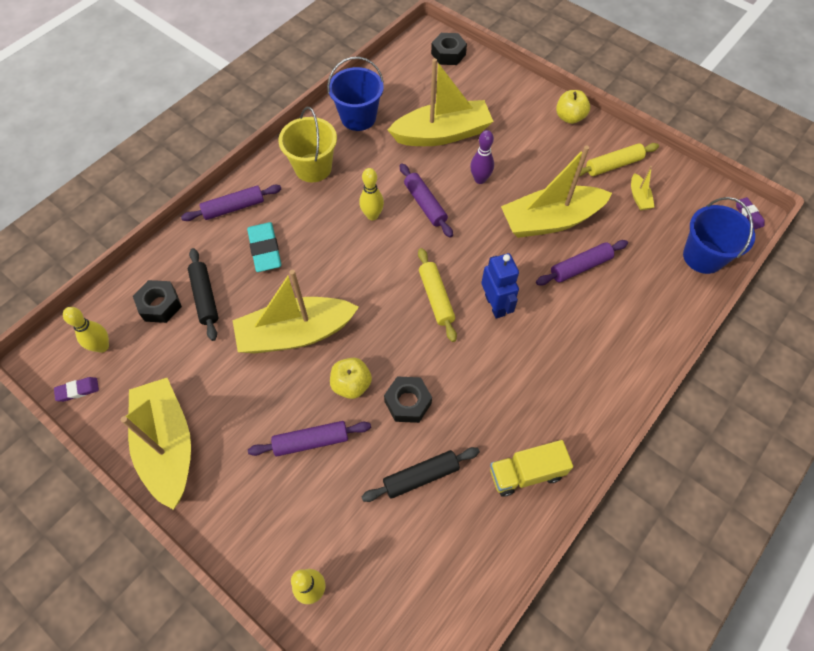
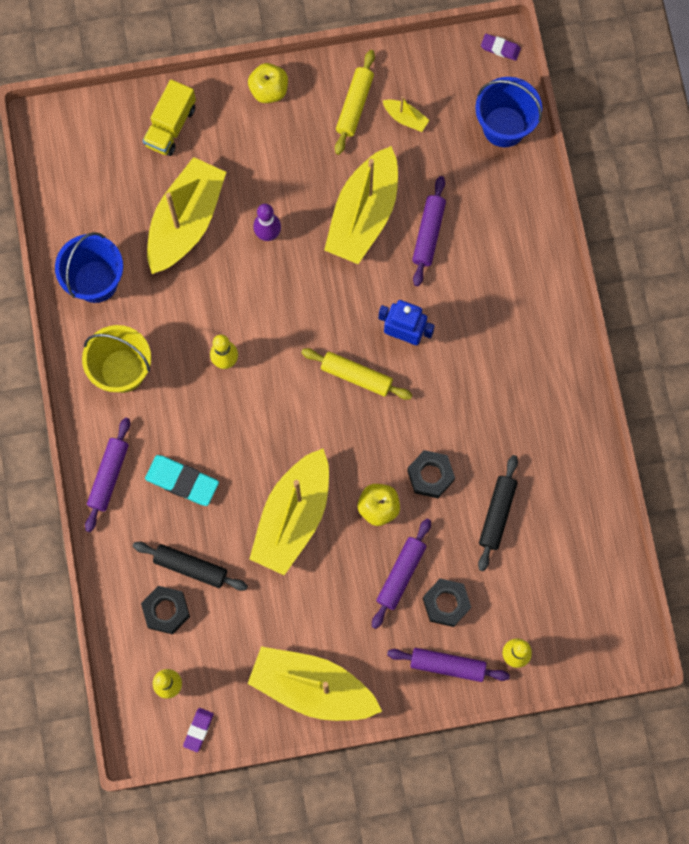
camera: 50 degrees left, 15 degrees up
purple rolling pin [400,163,453,238] -> purple rolling pin moved to [387,648,510,682]
black nut [431,33,467,65] -> black nut moved to [423,578,471,627]
yellow truck [490,440,573,497] -> yellow truck moved to [143,79,196,156]

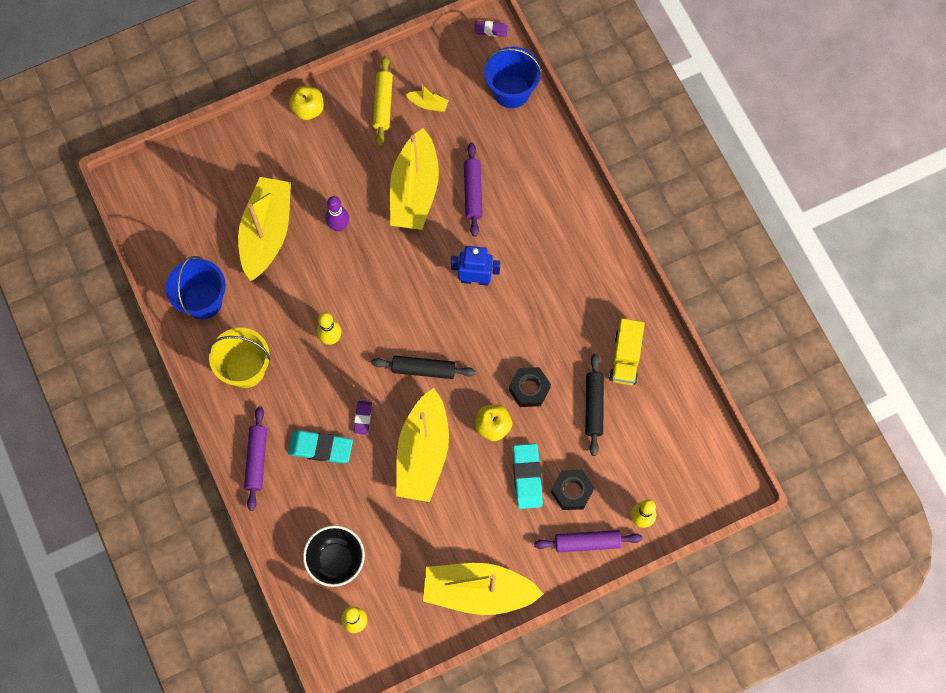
camera: 15 degrees left, 5 degrees down
black rolling pin [133,542,248,591] -> black rolling pin moved to [371,356,476,379]
black nut [141,586,190,634] -> black bowl [303,525,365,587]
yellow truck [143,79,196,156] -> yellow truck moved to [609,318,645,385]
purple eraser [183,708,214,752] -> purple eraser moved to [354,401,372,435]
yellow rolling pin [301,348,412,400] -> none
purple rolling pin [372,519,431,629] -> turquoise eraser [513,444,543,509]

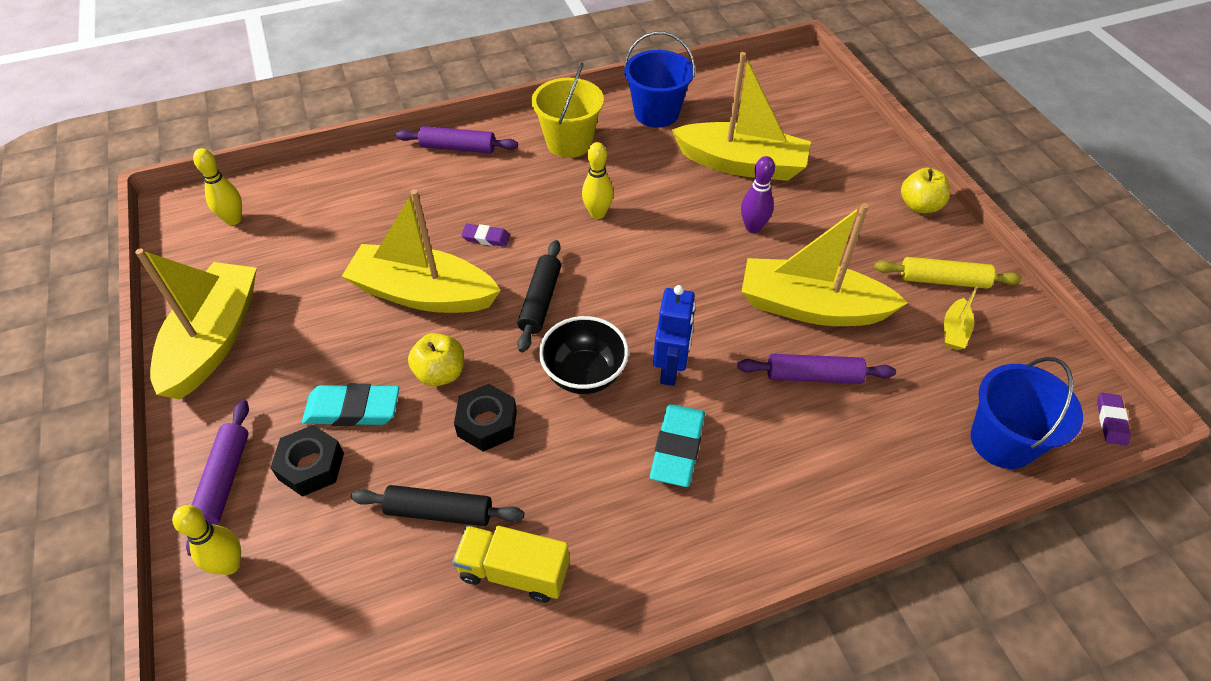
camera: 95 degrees right, 20 degrees down
turquoise eraser [288,430,353,463] -> turquoise eraser moved to [650,404,705,487]
black bowl [303,525,365,587] -> black bowl moved to [539,316,629,394]

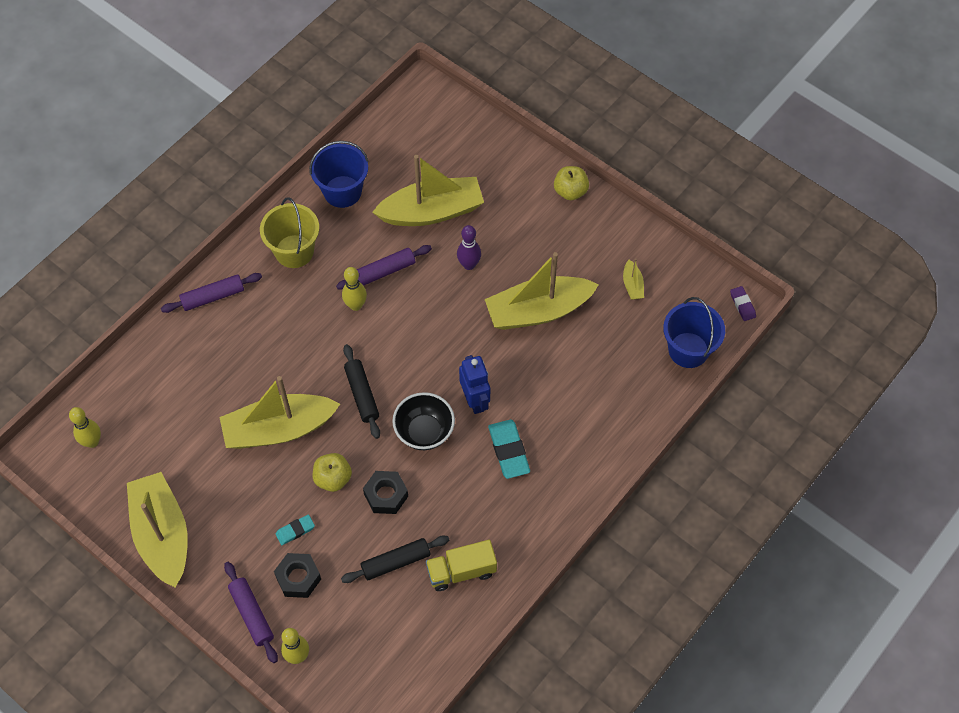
camera: 30 degrees left, 10 degrees up
turquoise eraser [302,384,399,426] -> turquoise eraser [275,514,315,545], size x0.57
purple eraser [461,224,510,247] -> none
purple rolling pin [738,354,896,384] -> purple rolling pin moved to [336,245,432,290]
yellow rolling pin [874,257,1022,289] -> none

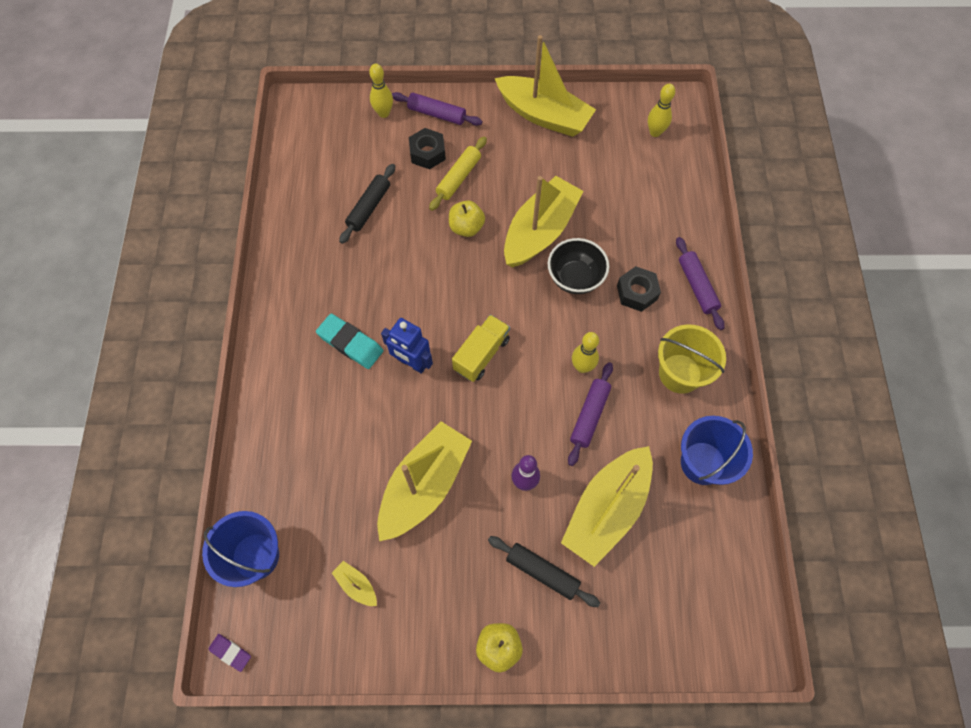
camera: 140 degrees right, 5 degrees up
purple rolling pin [161,273,262,313] -> purple rolling pin turned 45 degrees counterclockwise [676,237,725,330]
turquoise eraser [275,514,315,545] -> yellow rolling pin [429,136,487,211]
black rolling pin [343,344,380,439] -> black rolling pin moved to [488,536,600,607]
black nut [363,471,408,514] -> black nut moved to [617,266,661,312]
black bowl [392,392,455,450] -> black bowl moved to [548,238,609,294]
yellow truck [426,540,497,591] -> yellow truck moved to [452,314,510,382]

